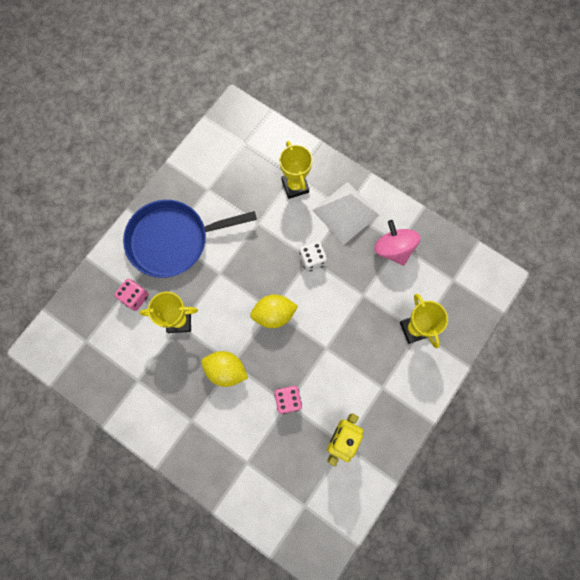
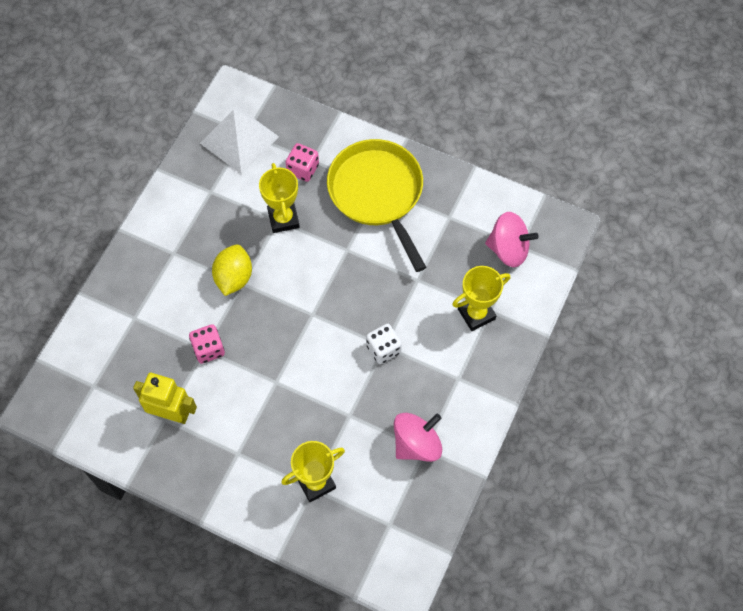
camera: 80 degrees right, 10 degrees down
blue pan [123,200,257,278] -> yellow pan [327,139,427,272]
yellow lemon [250,294,298,328] -> none
white pyramid [312,182,379,244] -> white pyramid moved to [200,106,279,175]
none -> pink spinning top [485,212,539,267]

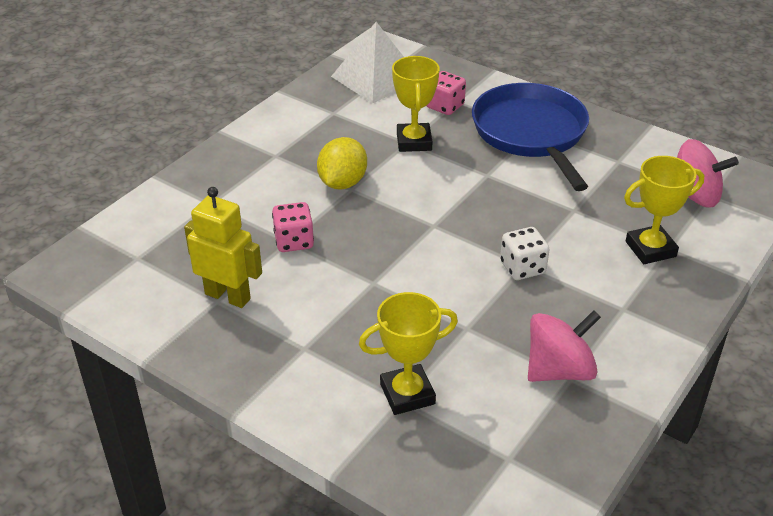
camera: 10 degrees right, 25 degrees down
yellow pan [327,139,427,272] -> blue pan [472,83,589,191]

